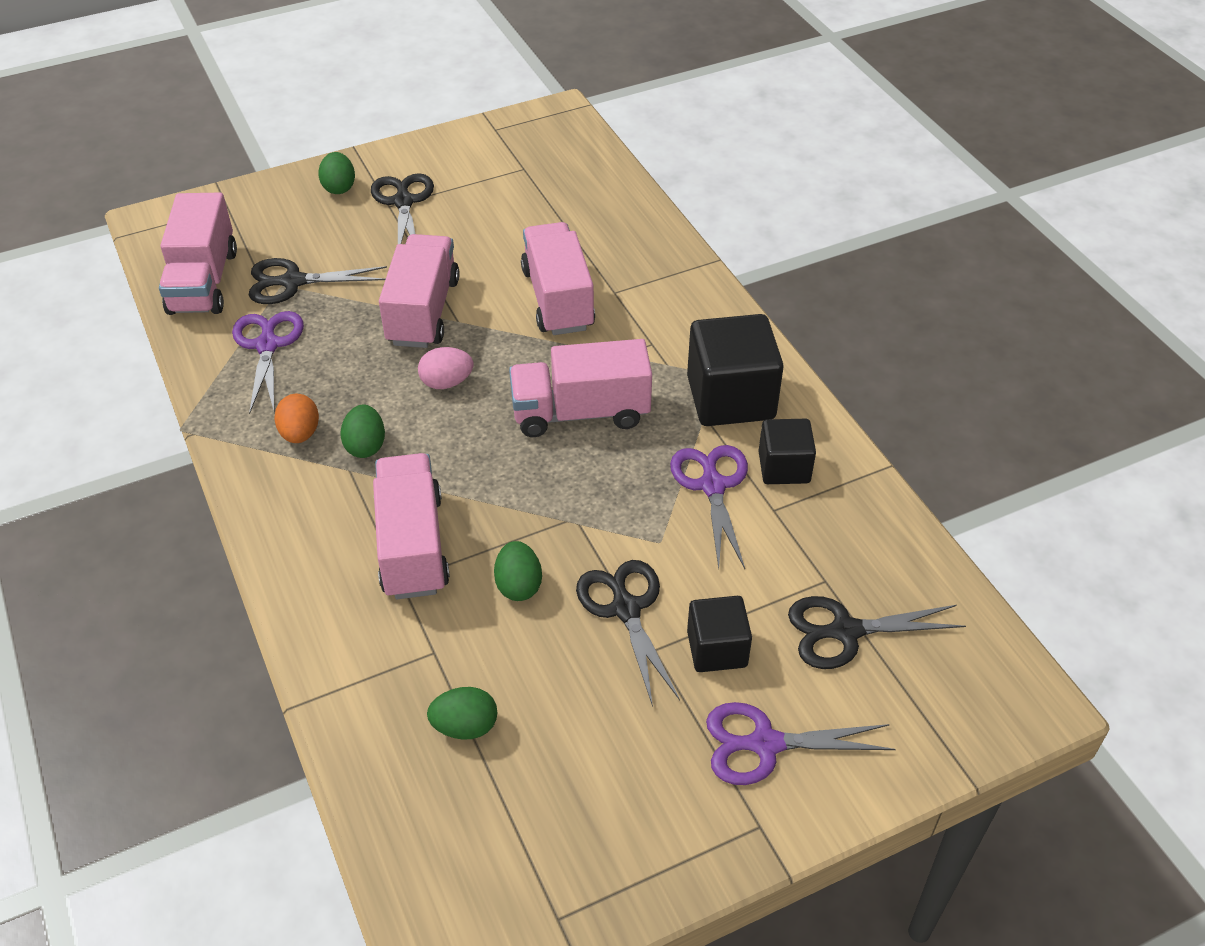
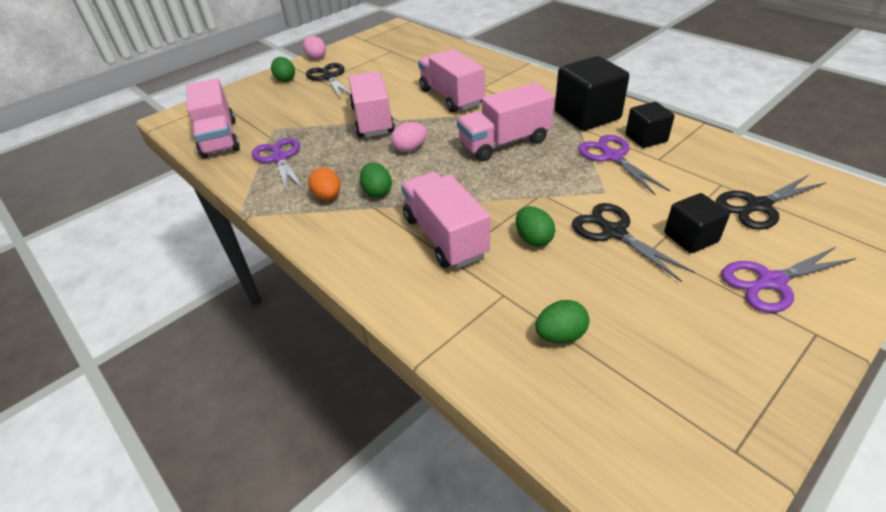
camera: 15 degrees left, 5 degrees down
black scissors [249,258,387,304] -> none
none -> pink egg [303,36,326,60]

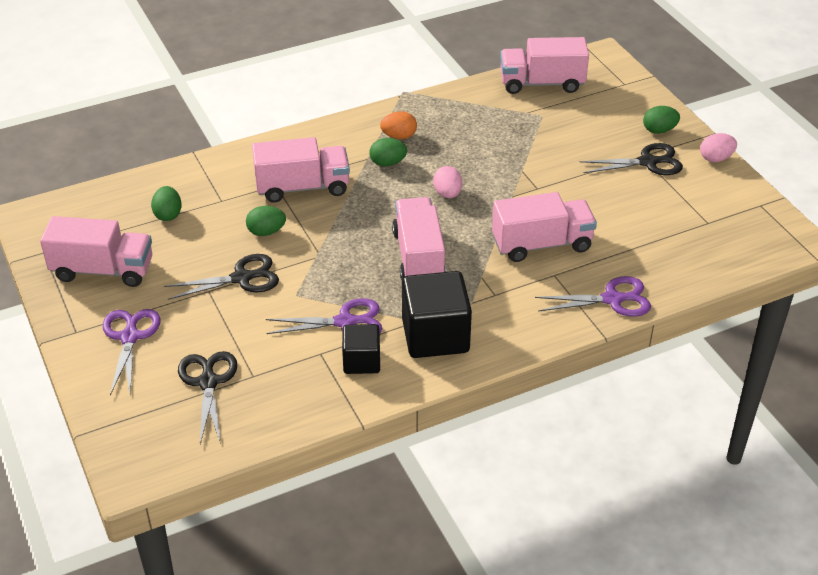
camera: 105 degrees right, 0 degrees up
purple scissors [252,137,304,193] -> purple scissors moved to [535,276,651,317]
pink truck [349,71,395,137] -> pink truck moved to [40,216,152,287]
black cube [664,193,730,253] -> none

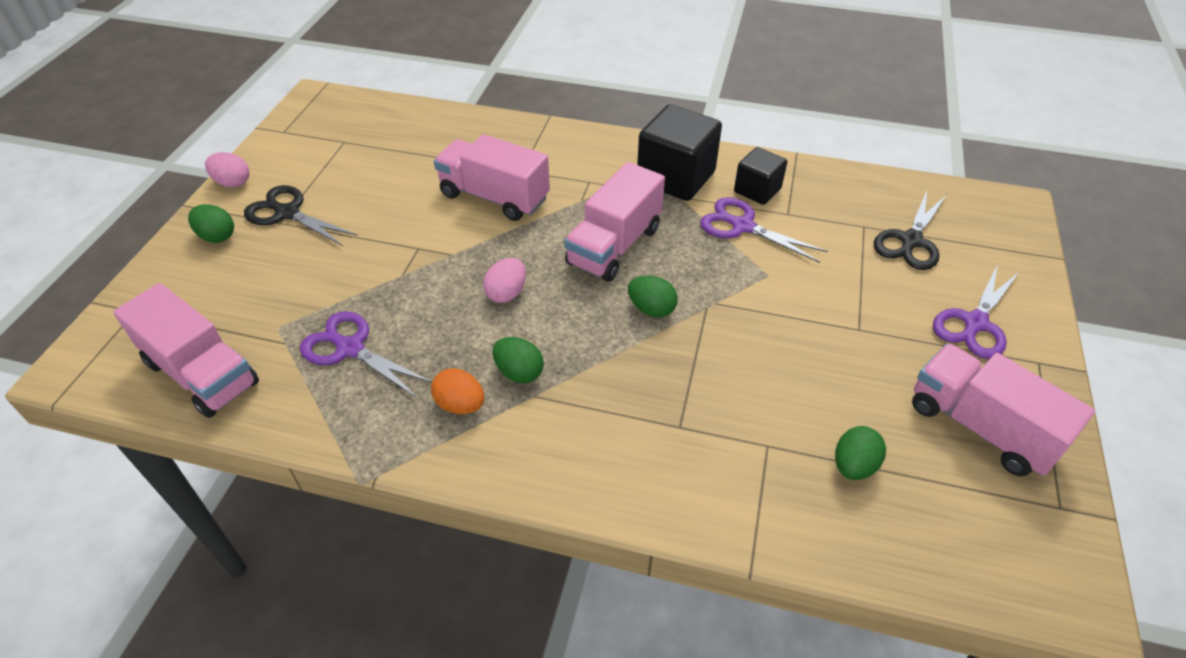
camera: 140 degrees left, 5 degrees up
black scissors [164,254,279,300] -> none
green egg [246,206,286,236] -> green egg moved to [628,275,678,317]
pink truck [252,137,350,203] -> none
purple scissors [535,276,651,317] -> purple scissors moved to [300,311,432,398]

